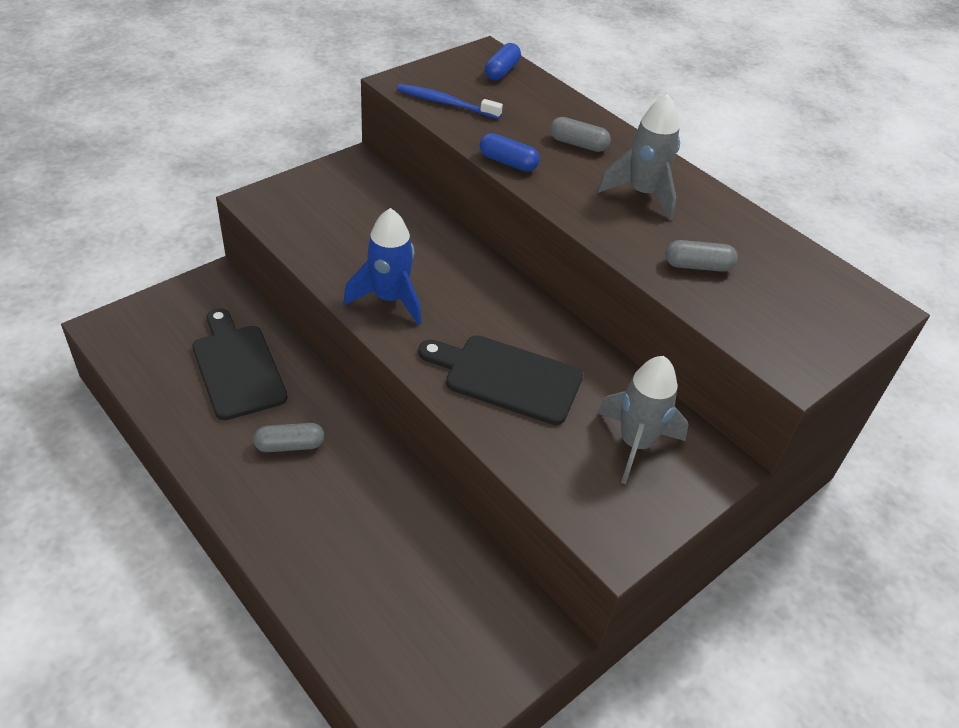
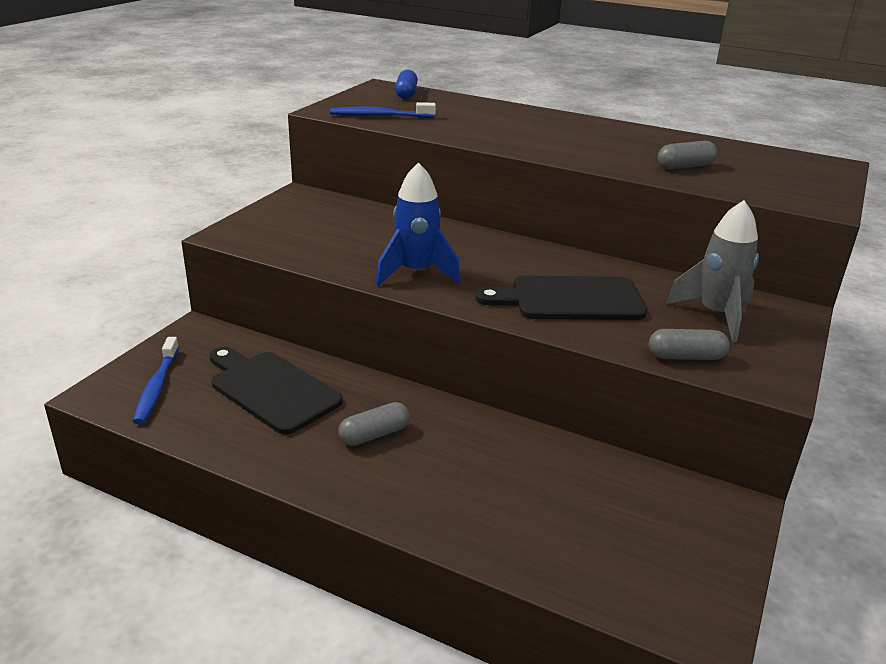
camera: 20 degrees left, 15 degrees down
blue capsule [480,133,540,172] -> none
grey capsule [550,117,611,152] -> grey capsule moved to [649,329,730,360]
grey rocket [597,94,680,220] -> none
none -> blue toothbrush [133,337,179,424]

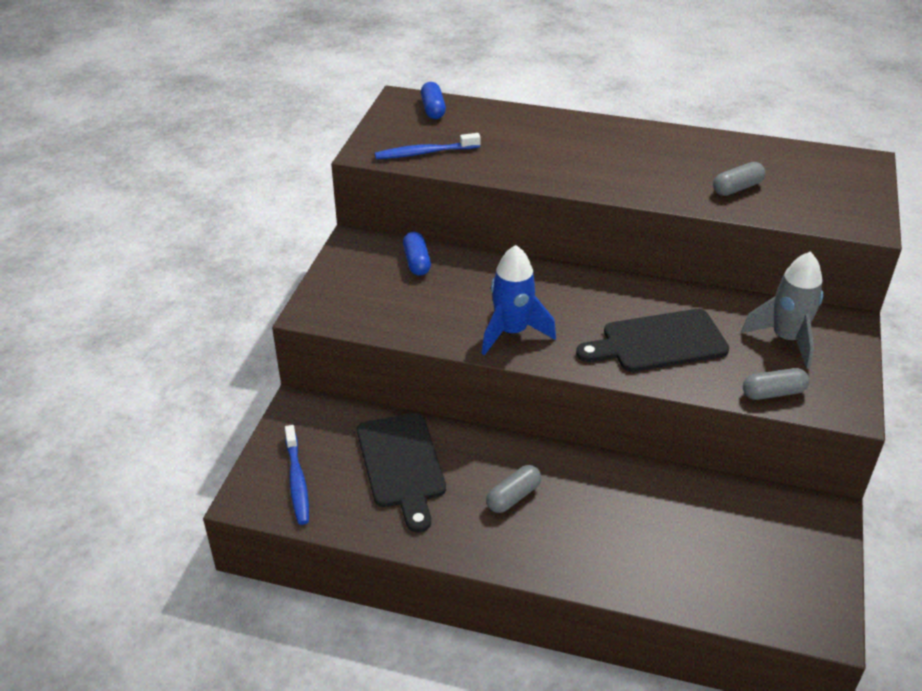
camera: 10 degrees left, 10 degrees up
black cutting board [209,347,343,435] -> black cutting board turned 135 degrees counterclockwise [357,413,446,533]
none -> blue capsule [403,232,431,276]

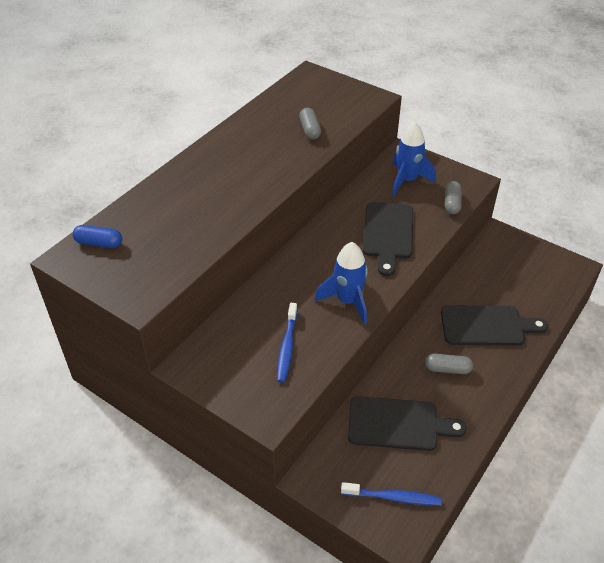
camera: 70 degrees left, 5 degrees up
blue toothbrush [375,133,481,159] -> blue toothbrush moved to [277,303,297,383]
blue capsule [403,232,431,276] -> none
grey capsule [486,465,541,513] -> grey capsule turned 60 degrees counterclockwise [425,354,473,374]
grey rocket [741,252,823,369] -> blue rocket [392,122,436,196]
none -> black cutting board [441,305,548,346]

